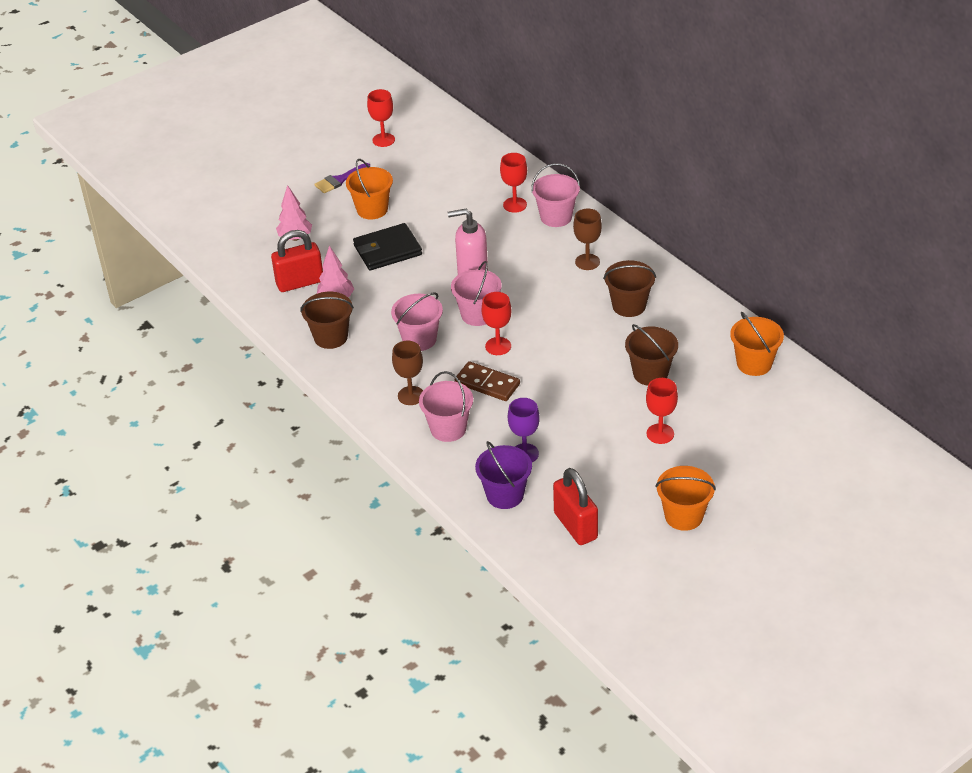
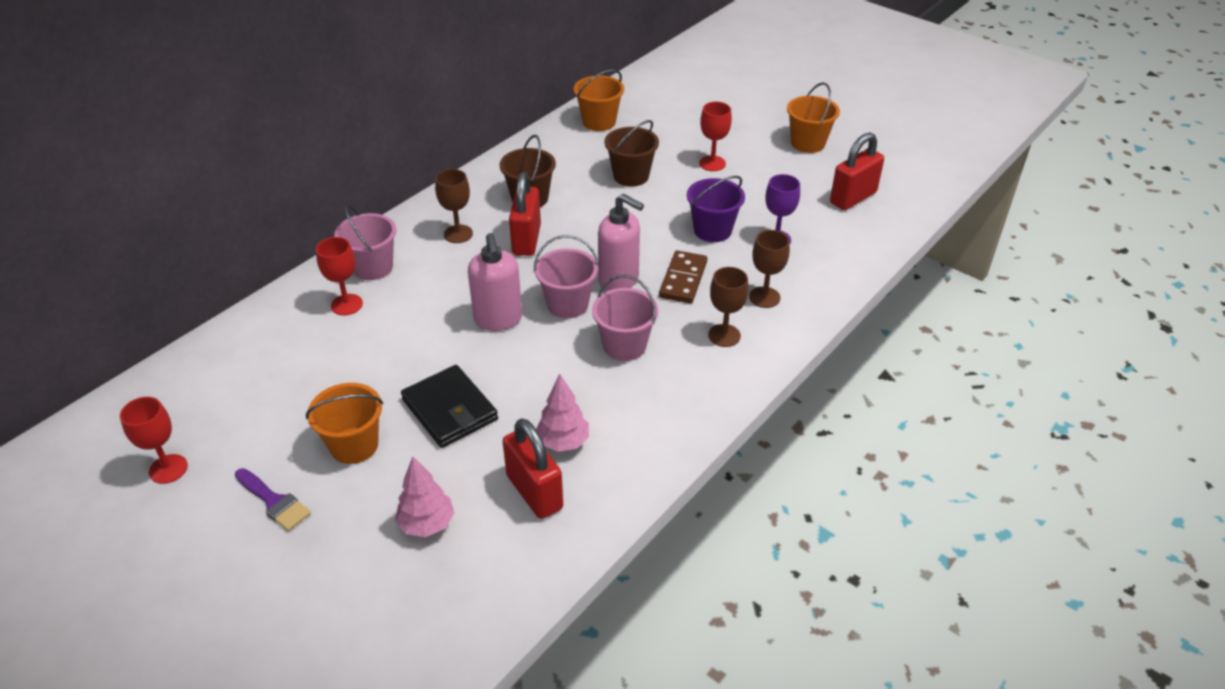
camera: 105 degrees left, 0 degrees up
brown bucket [300,292,354,349] -> none
pink bucket [419,371,473,442] -> brown goblet [749,230,790,308]
purple bucket [475,441,532,509] -> purple bucket moved to [687,176,745,242]
red goblet [482,292,511,355] -> pink soap dispenser [598,193,644,291]
none -> red padlock [509,172,541,256]

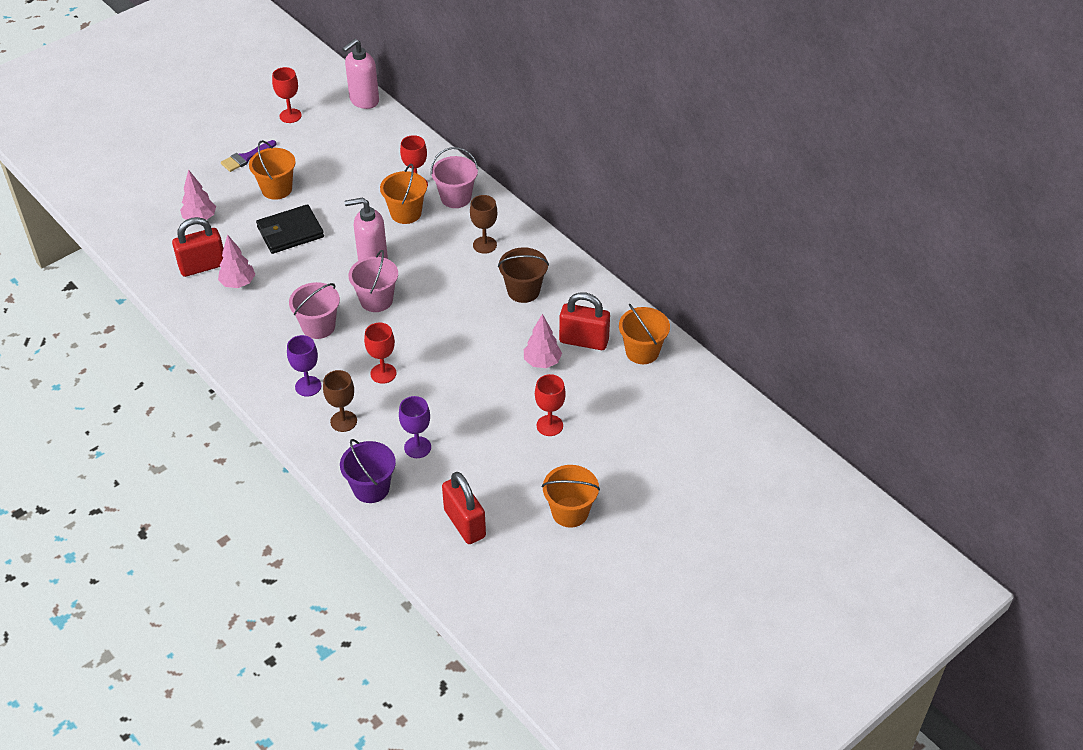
camera: 100 degrees right, 5 degrees up
red padlock [509,172,541,256] -> red padlock moved to [559,292,610,350]
pink soap dispenser [598,193,644,291] -> pink soap dispenser moved to [342,39,379,109]
brown bucket [604,120,659,187] -> pink tree [524,314,562,368]
brown domino [659,250,707,303] -> red goblet [364,323,396,384]
purple bucket [687,176,745,242] -> purple bucket moved to [340,439,396,503]
brown goblet [708,267,748,347] -> purple goblet [287,335,321,397]
none -> orange bucket [380,164,427,224]

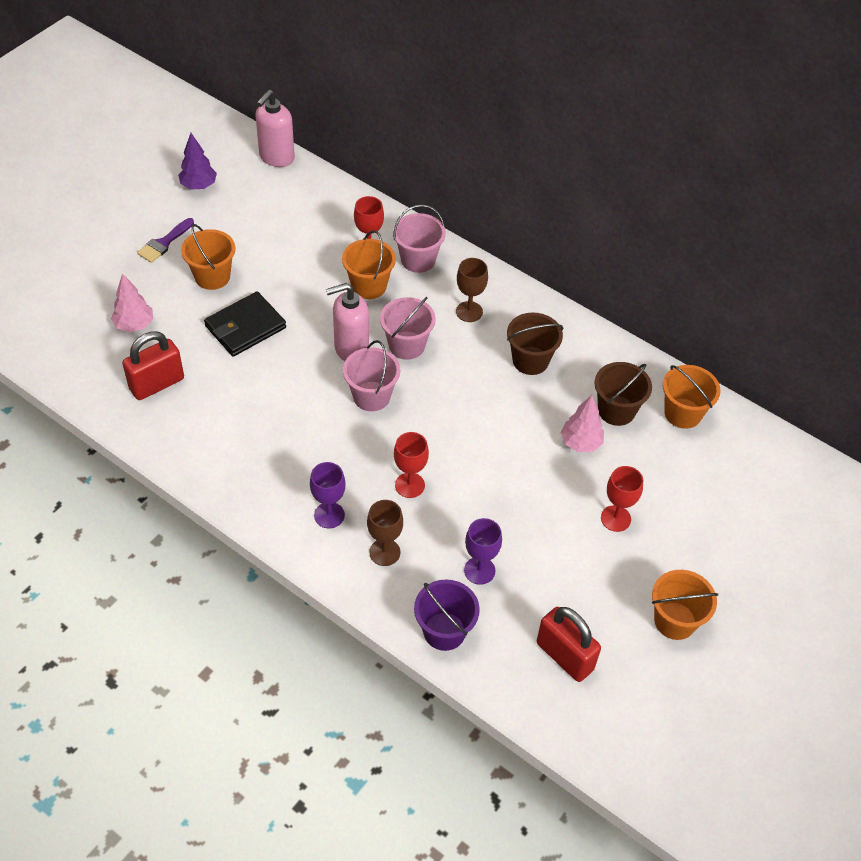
camera: 15 degrees left, 5 degrees up
pink tree [218,235,256,288] -> none
red goblet [272,67,302,123] -> purple tree [178,133,217,190]
pink bucket [289,282,340,339] -> pink bucket moved to [380,297,436,360]
red padlock [559,292,610,350] -> brown bucket [594,362,652,426]

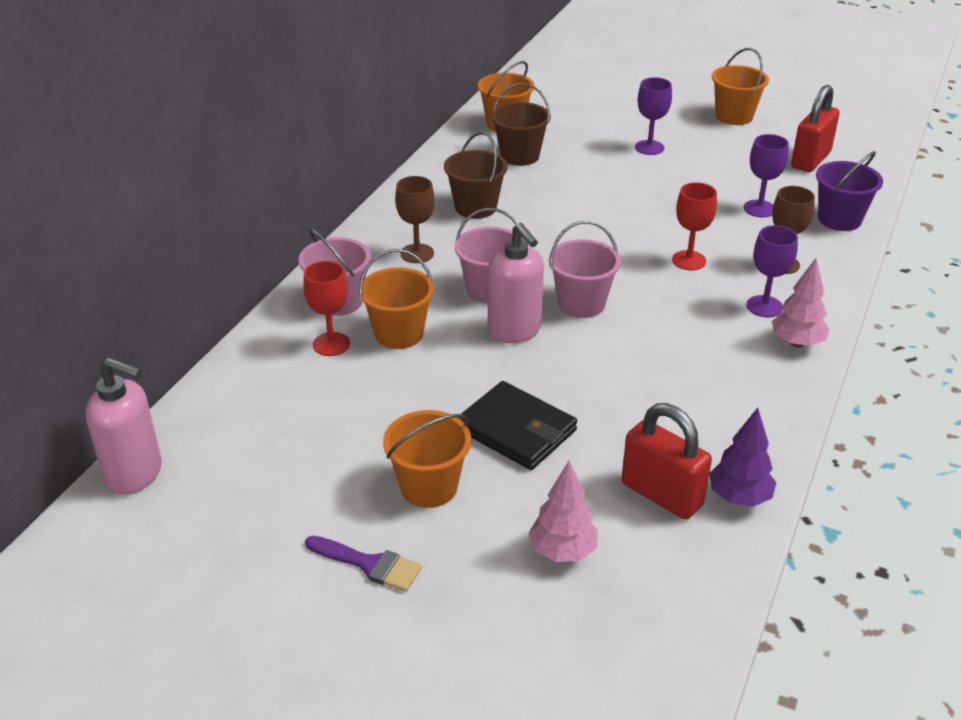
camera: 100 degrees left, 15 degrees down
purple tree [178,133,217,190] -> purple tree moved to [709,408,776,506]
pink tree [560,395,604,452] -> pink tree moved to [772,258,829,347]
red goblet [601,466,643,532] -> purple goblet [635,77,672,155]

